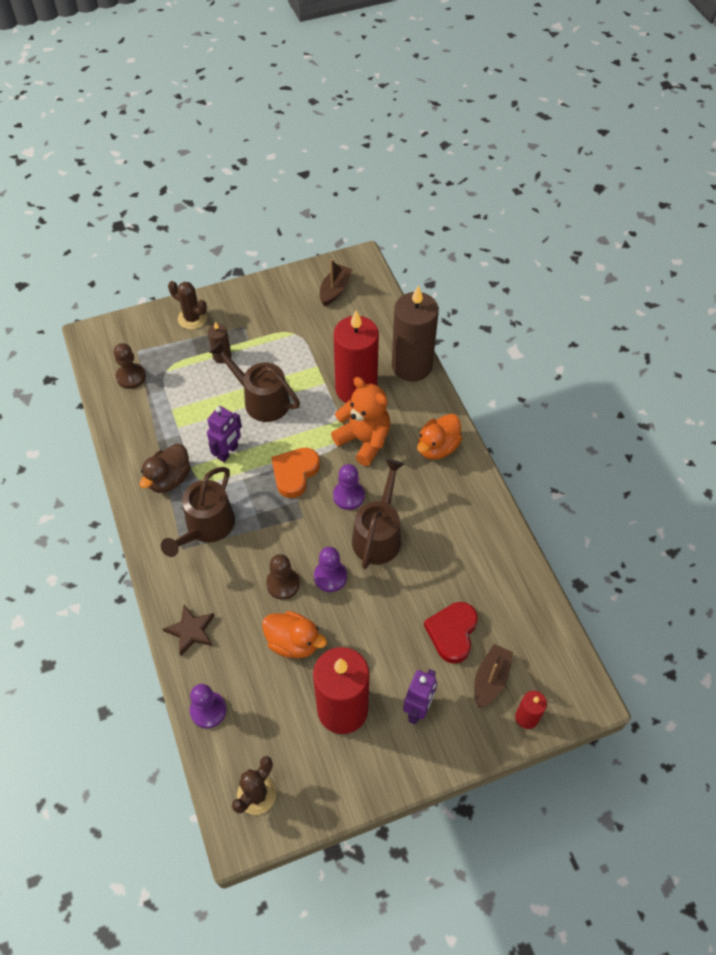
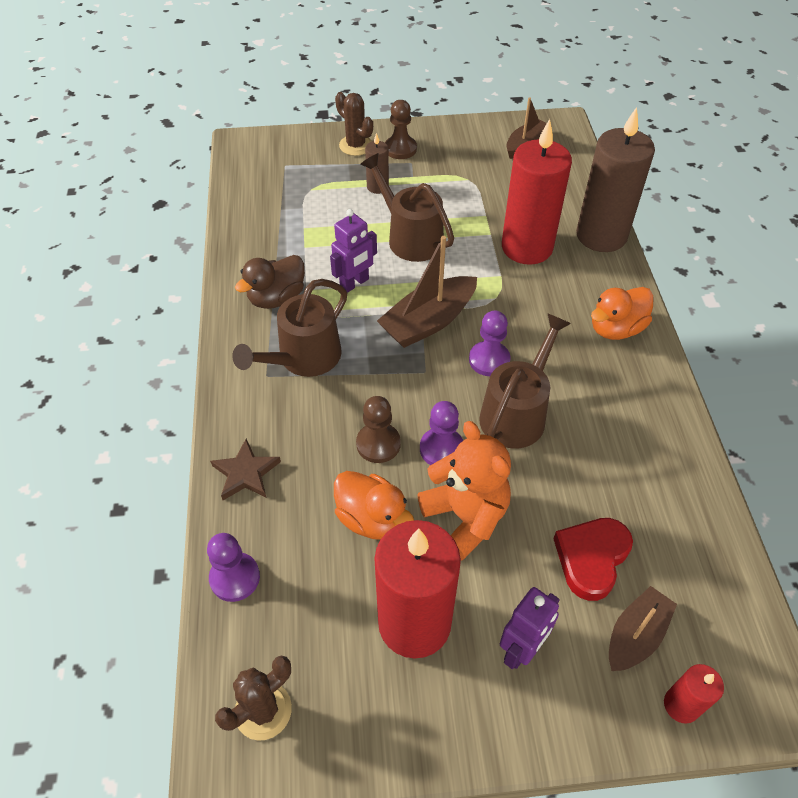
camera: 15 degrees right, 5 degrees down
brown pawn [114,343,146,389] -> brown pawn moved to [385,100,417,159]
orange heart [271,448,320,498] -> brown boat [377,236,477,348]
orange teddy bear [331,377,390,466] -> orange teddy bear moved to [417,421,511,560]

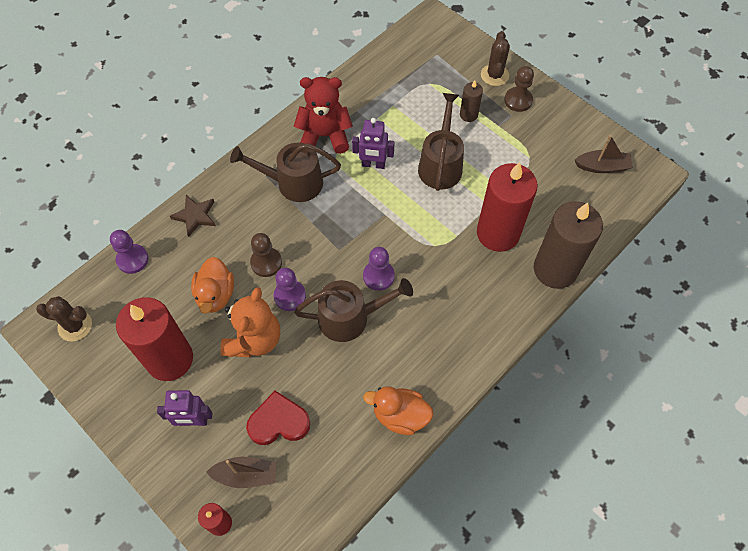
camera: 50 degrees right, 10 degrees up
brown duck [235,255,305,309] -> red teddy bear [294,77,353,154]
brown boat [377,236,477,348] -> none
orange duck [591,287,654,340] -> orange duck moved to [363,386,433,435]

